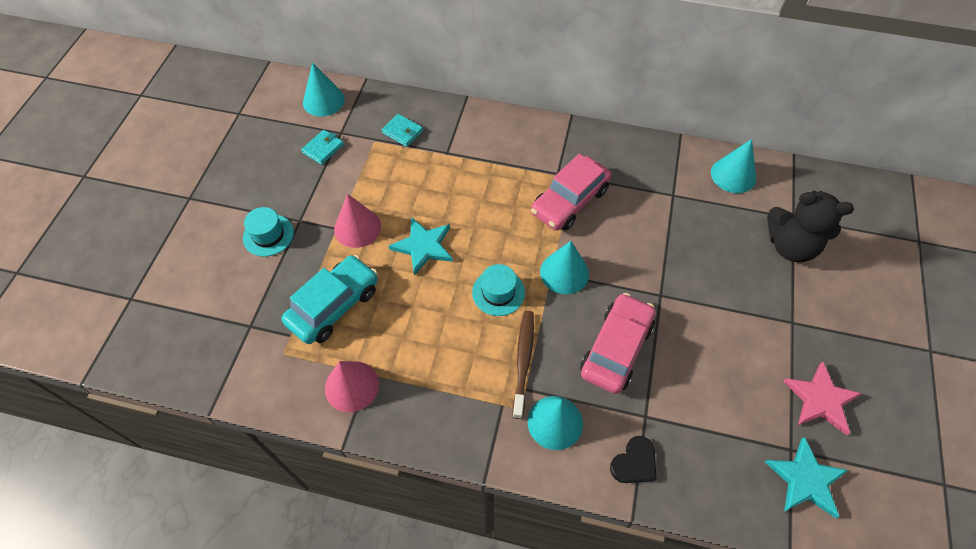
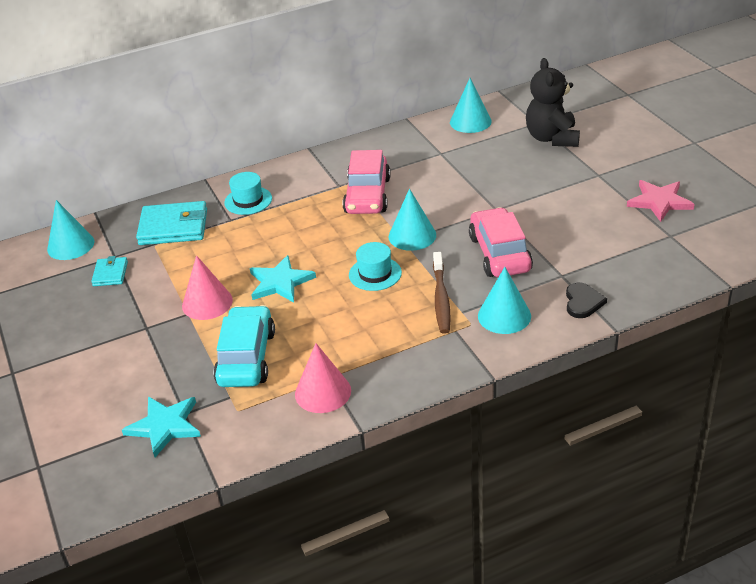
camera: 35 degrees left, 20 degrees down
turquoise hat [243,207,294,257] -> turquoise hat moved to [224,172,272,215]
turquoise wallet [382,114,423,147] -> turquoise wallet [136,201,207,245], size x1.85
brown toothbrush [512,311,534,419] -> brown toothbrush turned 150 degrees counterclockwise [433,252,451,334]
turquoise star [765,437,848,518] -> turquoise star moved to [122,396,201,457]
black teddy bear [767,191,854,262] -> black teddy bear turned 105 degrees clockwise [526,58,580,147]

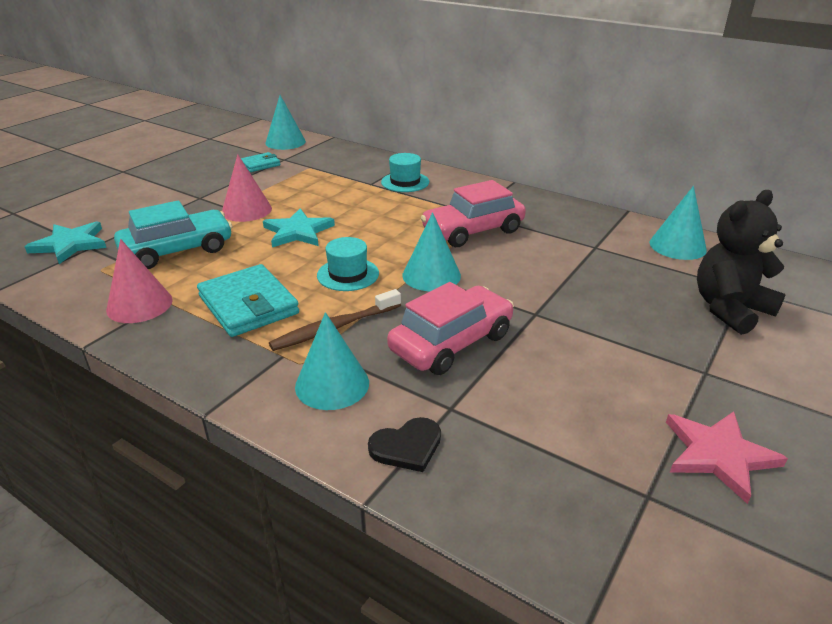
camera: 55 degrees right, 5 degrees down
turquoise wallet [136,201,207,245] -> turquoise wallet moved to [197,264,299,337]

